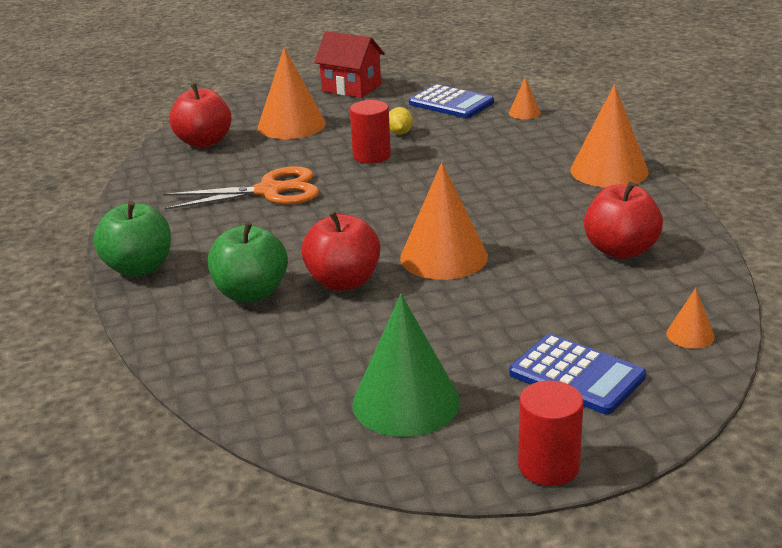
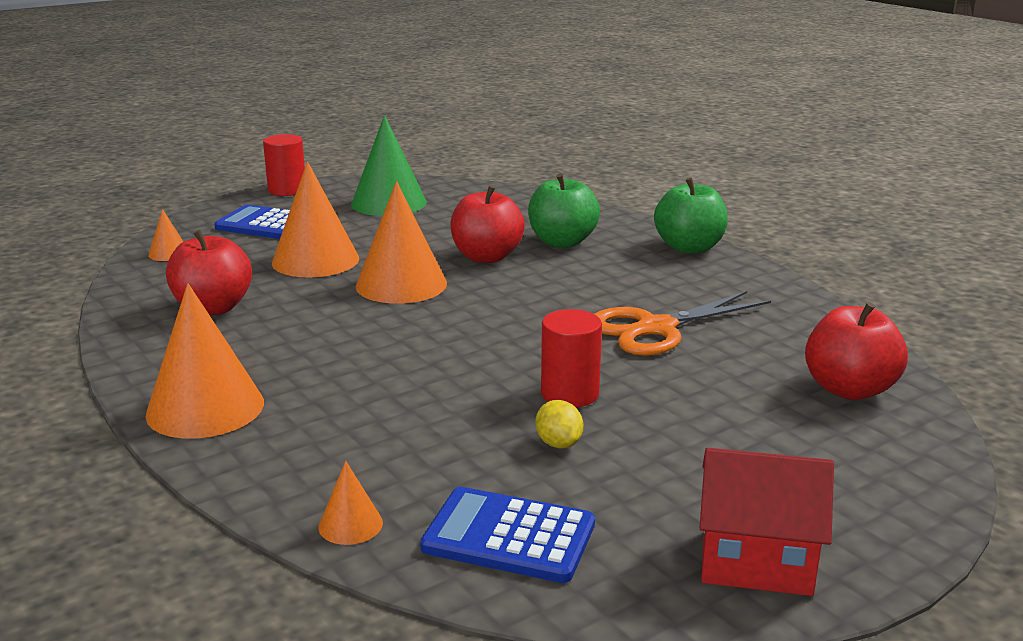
camera: 160 degrees right, 5 degrees down
orange cone [258,47,326,139] -> orange cone moved to [272,162,359,278]

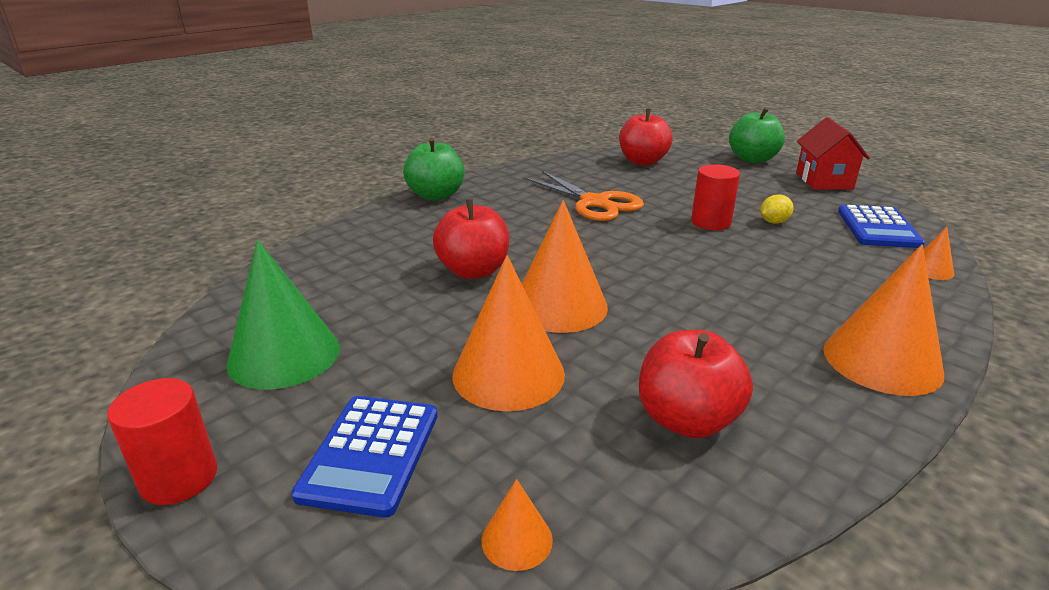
camera: 100 degrees left, 5 degrees up
green apple [528,173,600,248] -> green apple moved to [729,107,785,163]

